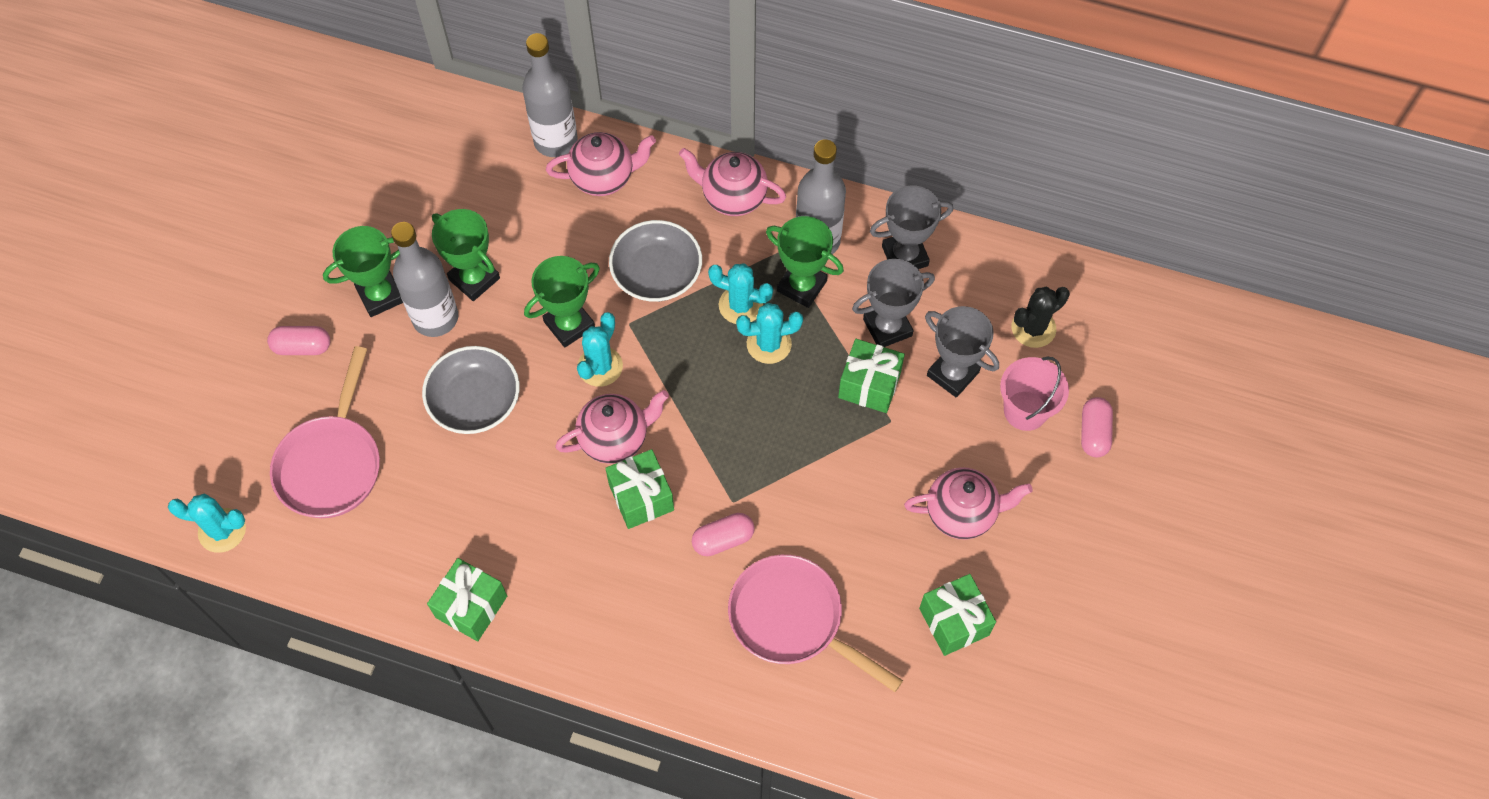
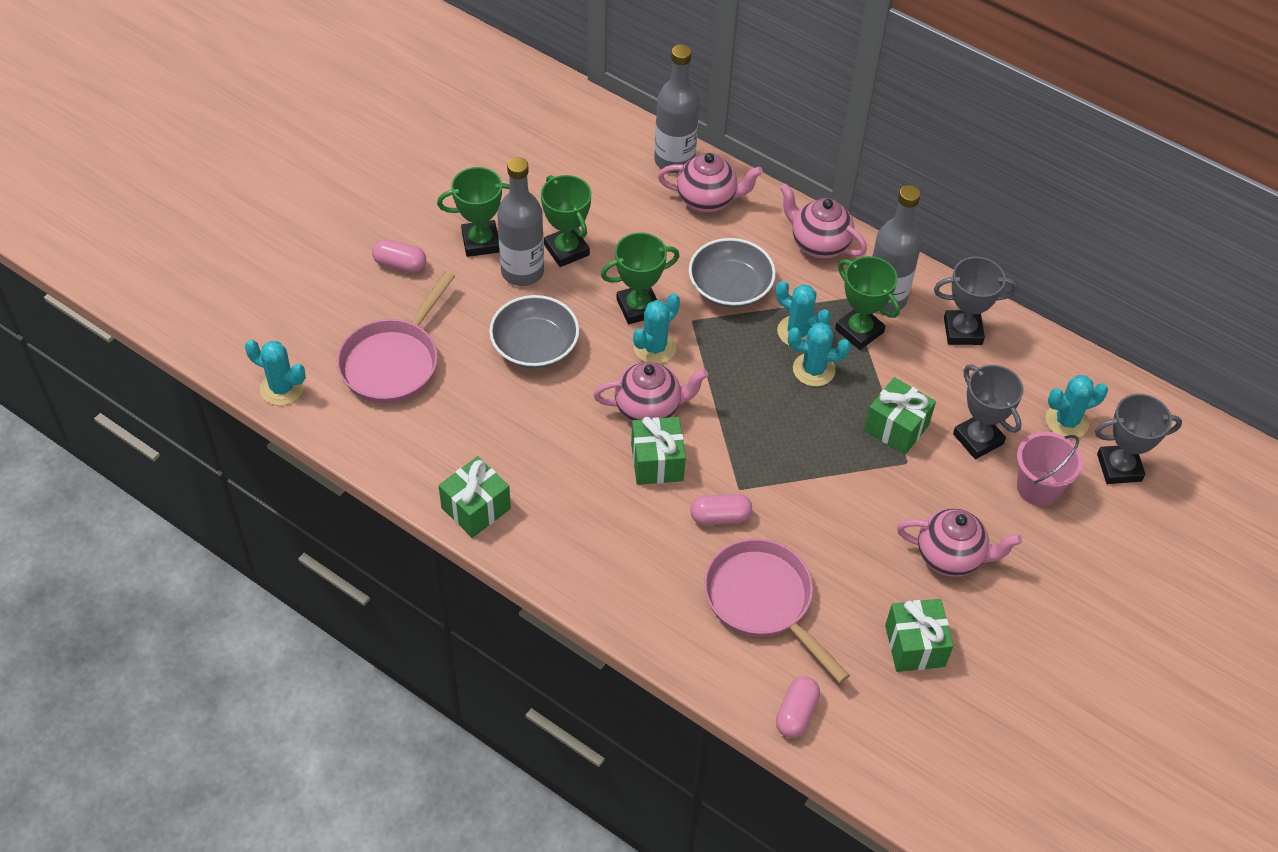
camera: 15 degrees right, 10 degrees down
grey trophy [852,259,935,347] -> grey trophy moved to [1095,394,1182,484]
black cactus [1012,287,1070,348] -> turquoise cactus [1046,375,1108,439]
pink capsule [1081,397,1113,457] -> pink capsule moved to [776,676,820,738]

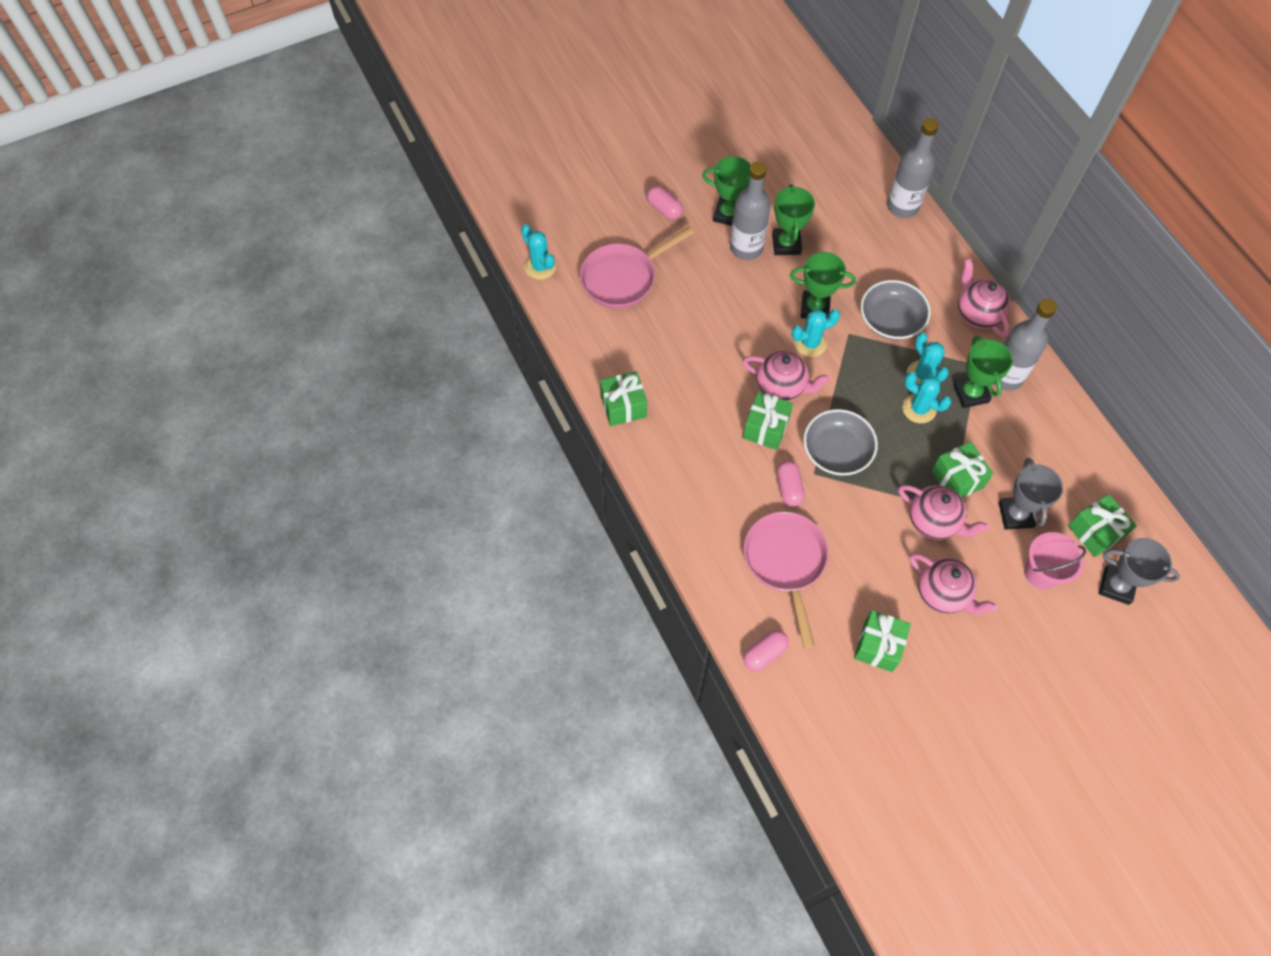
camera: 30 degrees right, 10 degrees up
grey bowl [489,295,579,368] -> grey bowl moved to [803,409,878,476]
pink teapot [658,153,763,212] -> pink teapot moved to [898,485,989,540]
pink capsule [690,494,752,525] -> pink capsule turned 60 degrees clockwise [777,461,805,507]
grey trophy [934,257,1018,345] -> none
turquoise cactus [1046,375,1108,439] -> green gift [1068,494,1137,557]

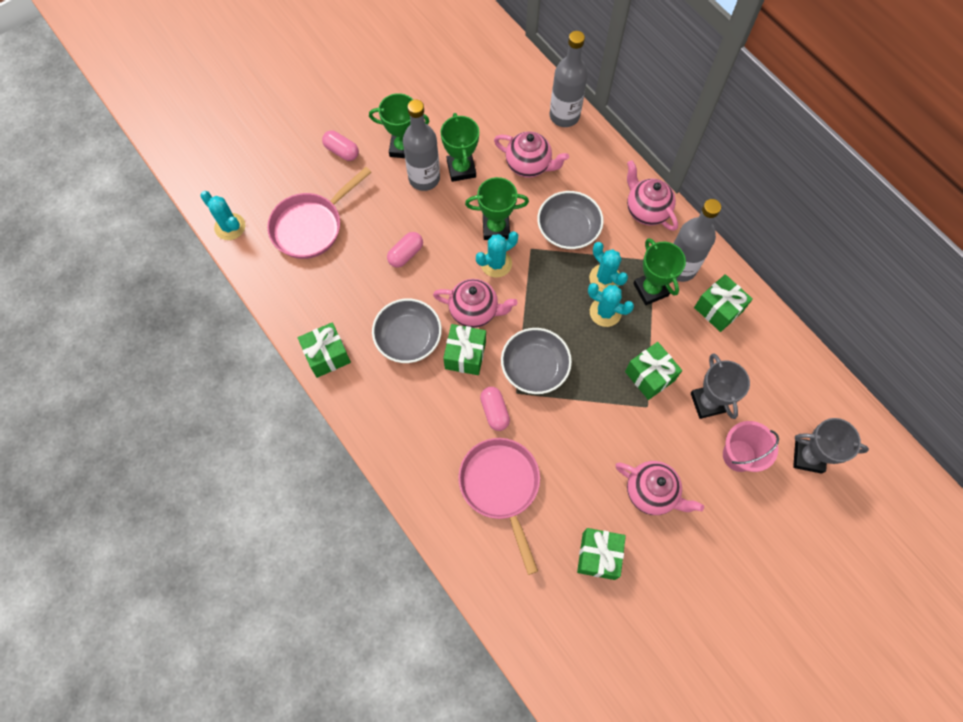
camera: 10 degrees left, 5 degrees up
pink capsule [743,630,789,671] -> pink capsule moved to [387,232,423,268]
pink teapot [898,485,989,540] -> pink teapot moved to [494,131,569,178]
green gift [1068,494,1137,557] -> green gift moved to [694,274,753,332]
none -> grey bowl [372,298,442,363]

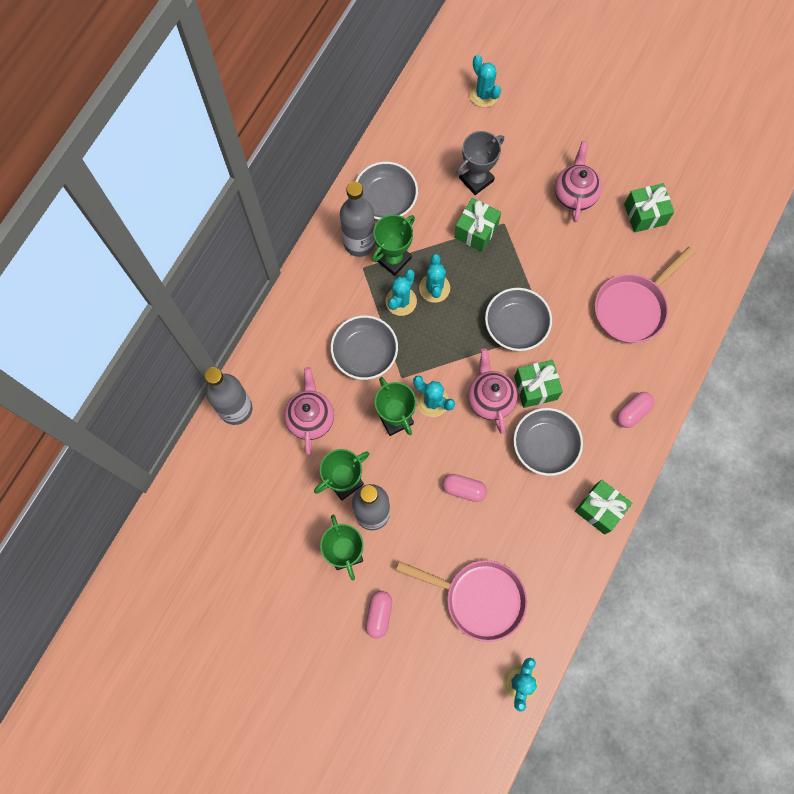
camera: 115 degrees left, 5 degrees up
pink capsule [480,387,510,431] -> pink capsule moved to [617,392,654,428]
pink teapot [627,160,678,231] -> none
green gift [694,274,753,332] -> grey bowl [356,162,418,220]
pink bucket [723,421,779,472] -> none
grey trophy [793,418,869,474] -> turquoise cactus [469,55,501,107]

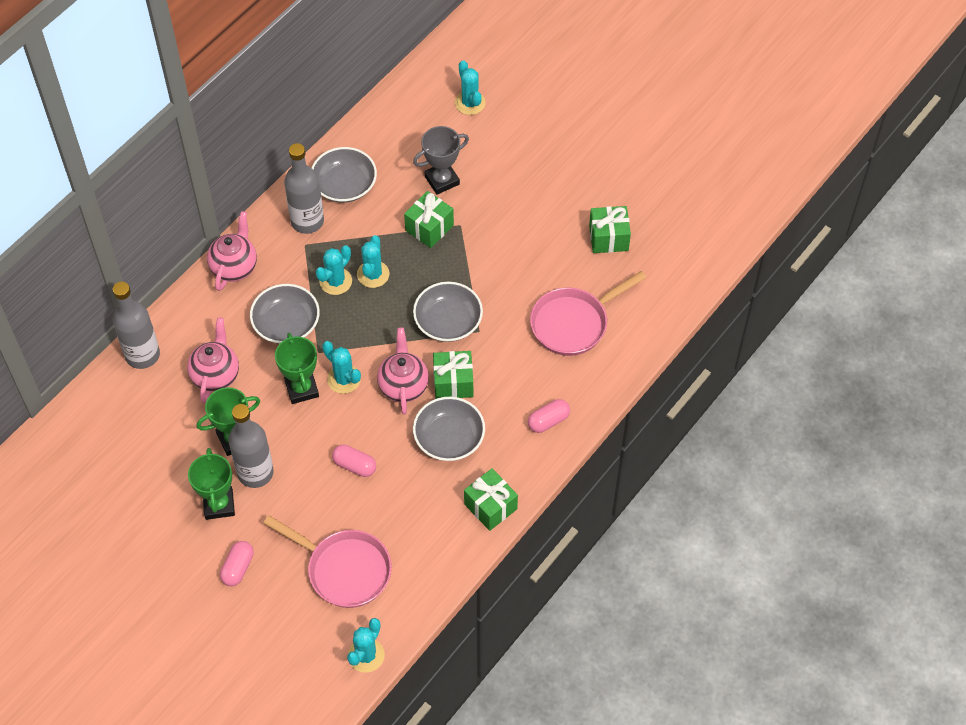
camera: 10 degrees right, 15 degrees down
green trophy [372,214,415,276] -> none
pink teapot [554,141,602,222] -> pink teapot moved to [207,211,257,291]

